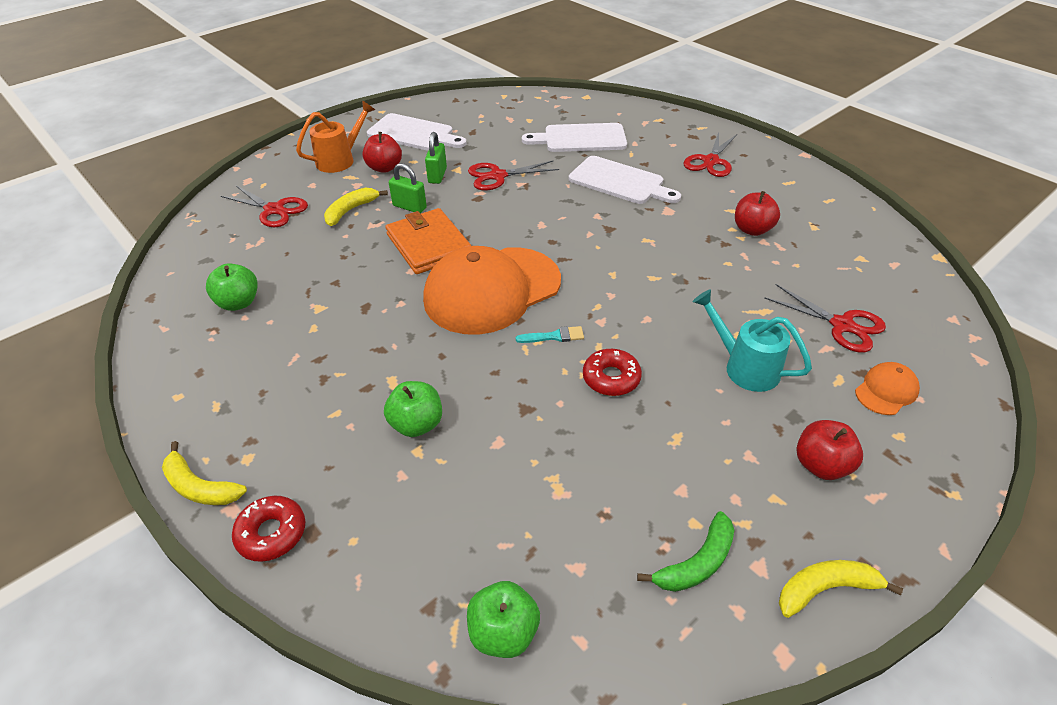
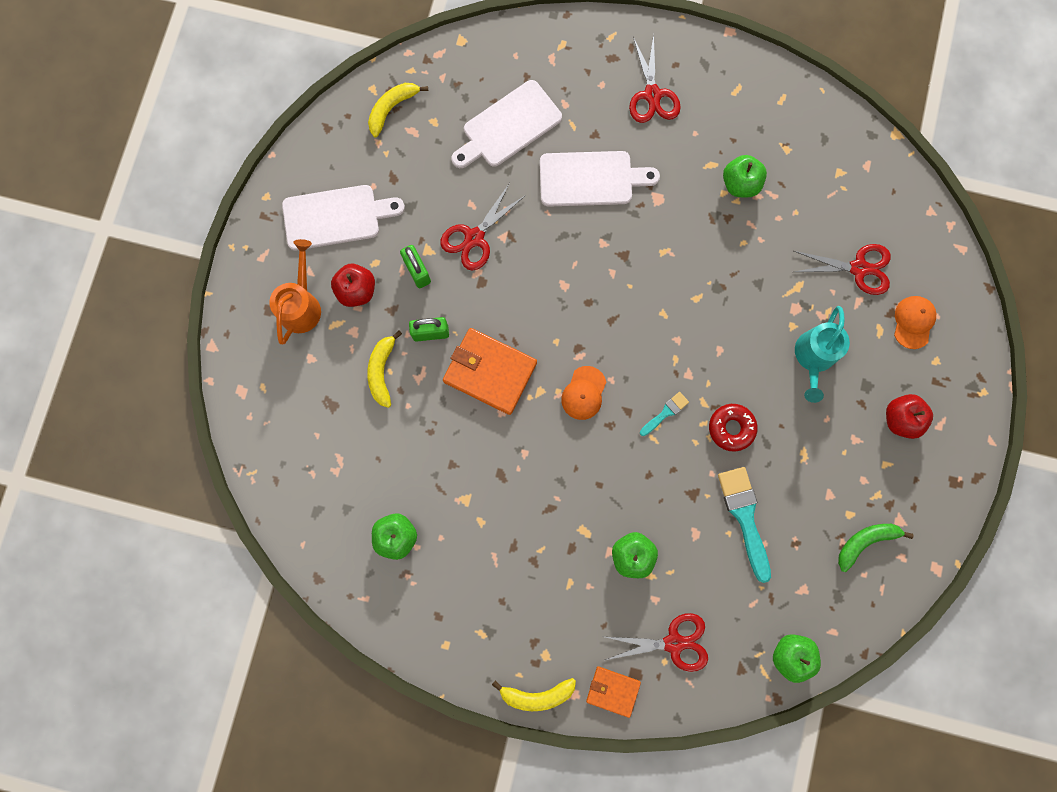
camera: 35 degrees left, 35 degrees up
red scissors [221,186,308,227] -> red scissors moved to [605,613,708,672]
red donut [232,496,305,562] -> orange wallet [586,666,641,718]
orange cap [423,246,561,335] -> orange cap [561,366,606,420], size x0.42
green banana [637,511,734,592] -> green banana turned 135 degrees counterclockwise [838,524,914,572]
turquoise watering can [692,289,812,392] -> turquoise watering can turned 75 degrees counterclockwise [795,306,850,403]
red apple [735,191,780,236] -> green apple [723,155,767,197]
yellow banana [779,560,903,618] -> yellow banana moved to [368,83,428,138]
none -> turquoise brush [718,467,771,583]

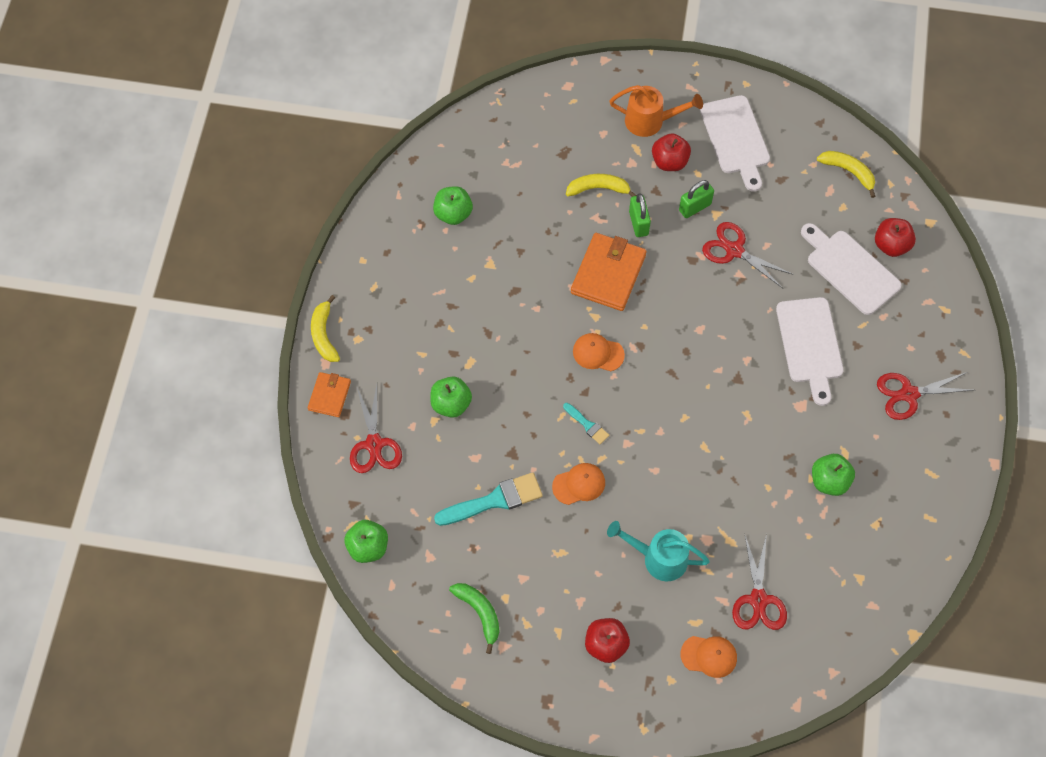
camera: 85 degrees right, 15 degrees down
red donut [709,404,758,452] -> orange cap [552,463,605,505]
none -> red apple [875,218,916,257]

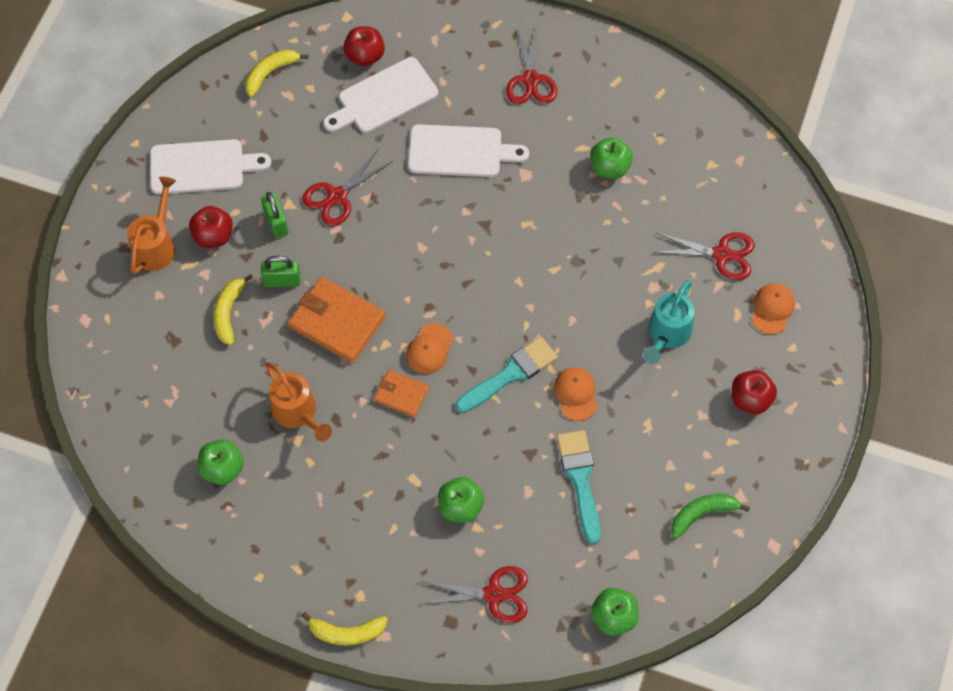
camera: 80 degrees left, 0 degrees up
orange wallet [308,372,351,417] -> orange wallet moved to [374,369,429,417]
turquoise brush [563,403,609,444] -> turquoise brush [456,337,558,413], size x1.91
none -> orange watering can [265,362,332,442]

